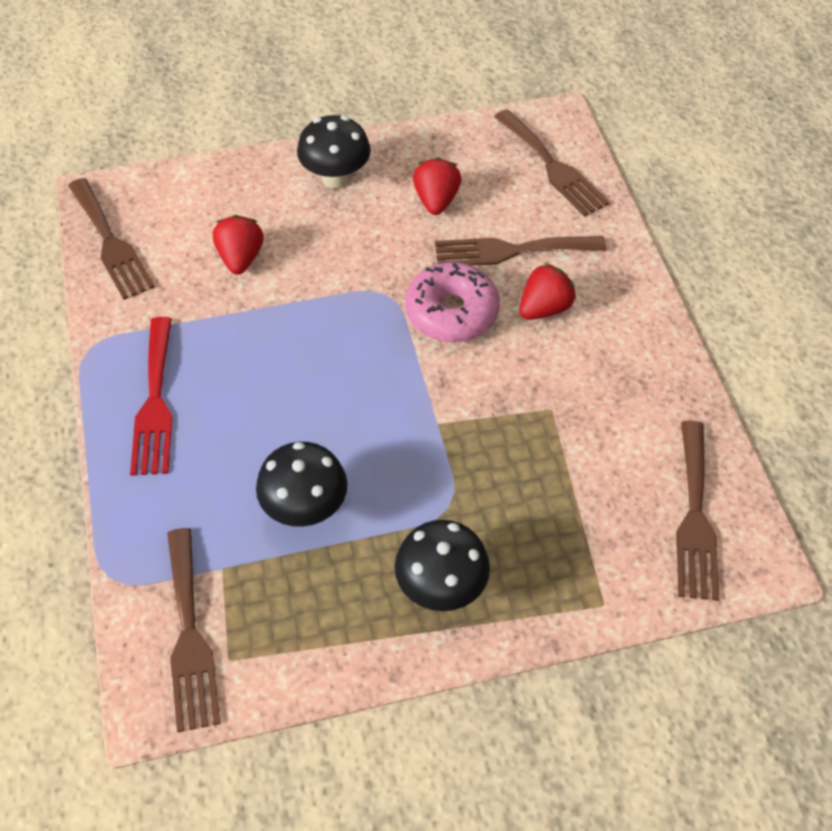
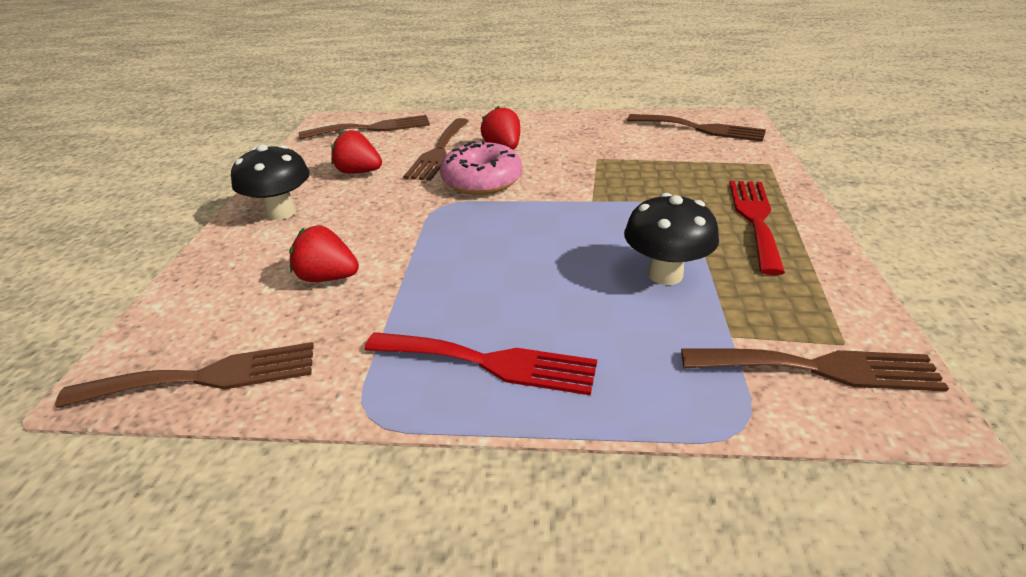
camera: 70 degrees left, 20 degrees down
black mushroom [395,520,490,611] -> red fork [729,181,785,275]

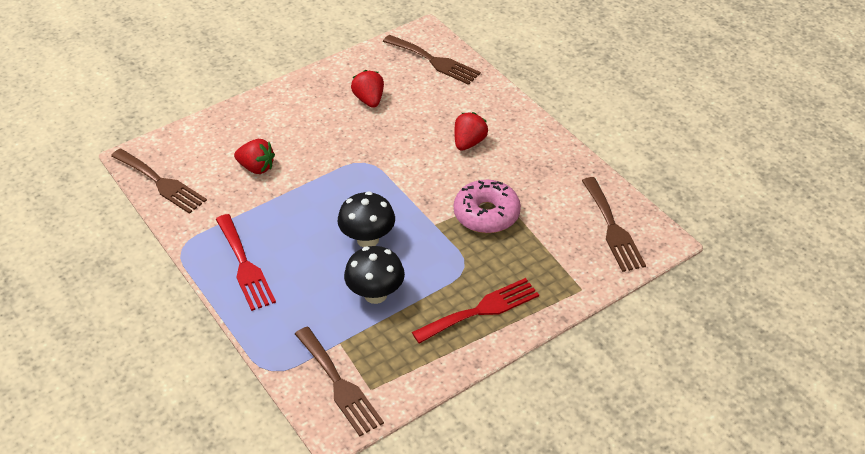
camera: 50 degrees right, 10 degrees up
black mushroom [231,144,310,220] -> black mushroom moved to [338,191,395,247]
red strawberry [289,226,359,282] -> red strawberry turned 135 degrees clockwise [234,139,275,174]
brown fork [404,118,469,181] -> none
pink donut [440,140,522,195] -> pink donut moved to [454,180,521,233]

